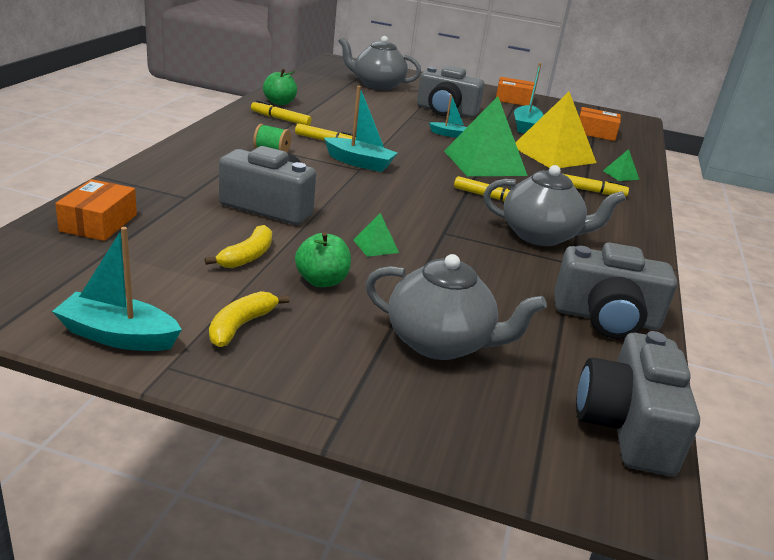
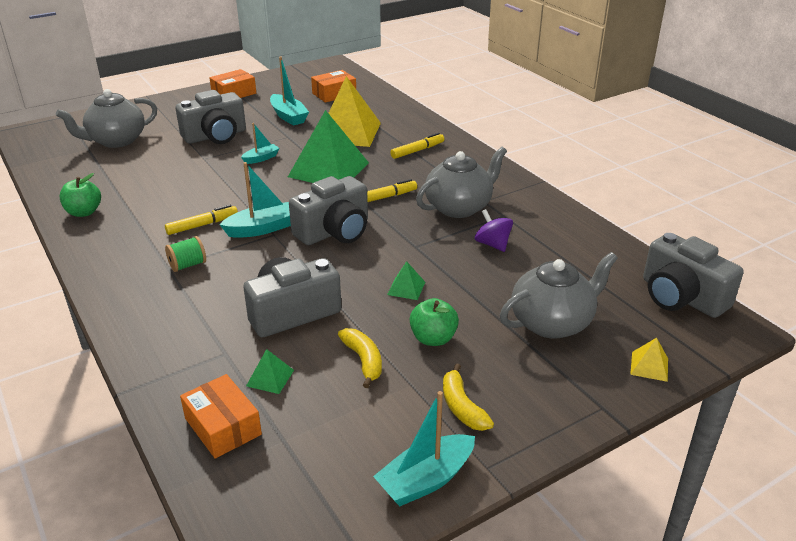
camera: 45 degrees left, 5 degrees up
yellow marker [251,100,311,126] -> none
grey camera [554,242,677,339] -> grey camera moved to [289,176,368,245]
green pyramid [603,149,639,181] -> green pyramid moved to [246,349,294,394]
none -> purple spinning top [475,209,513,252]
none -> yellow pyramid [630,338,668,382]

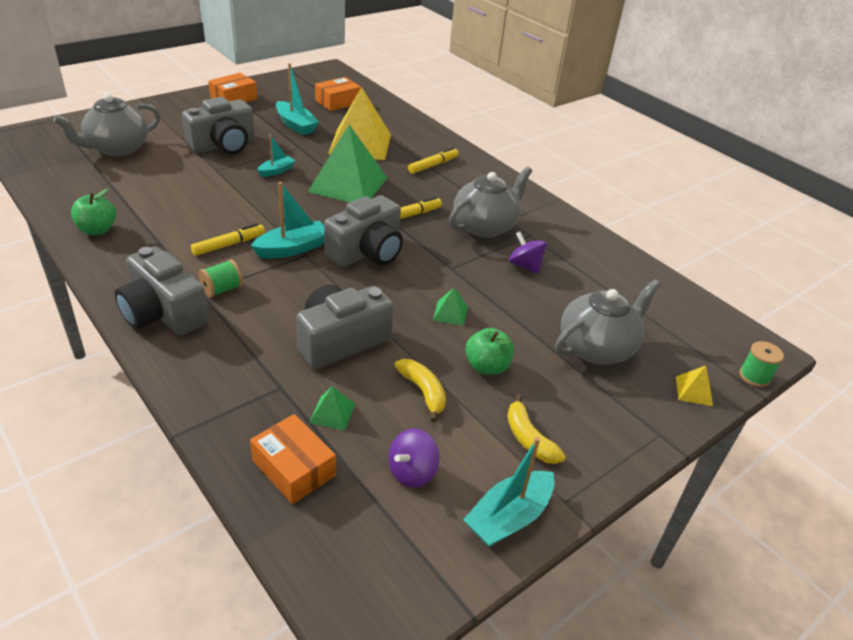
camera: 10 degrees left, 5 degrees up
grey camera [643,233,744,318] -> grey camera moved to [115,246,209,336]
none -> purple spinning top [389,428,439,488]
none -> green spool [740,341,784,387]

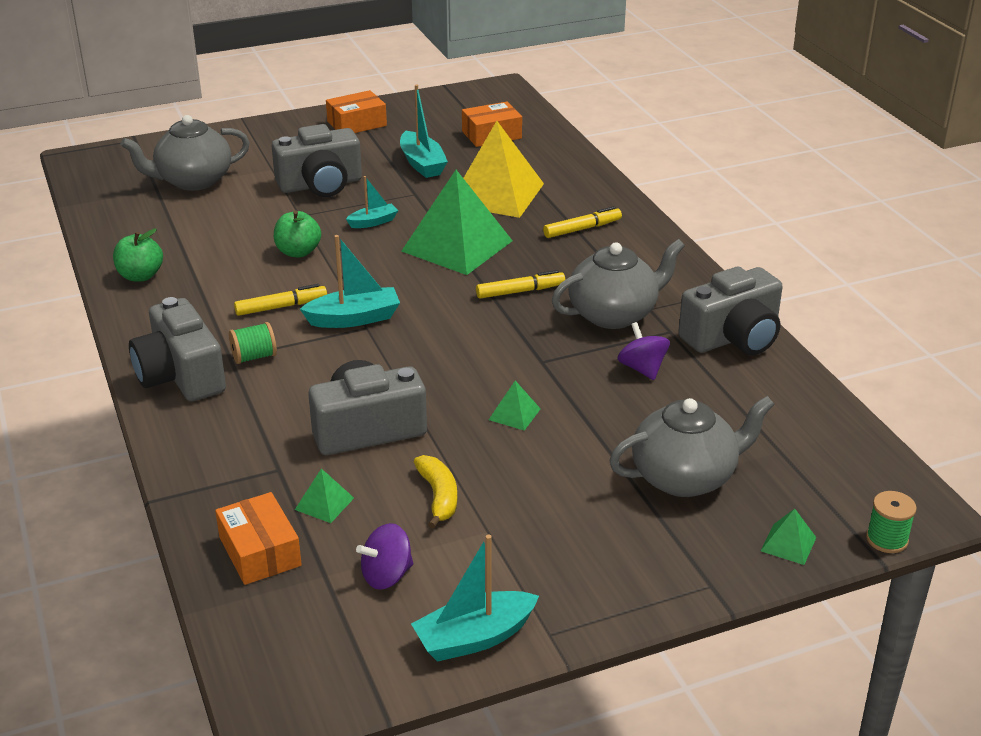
camera: 20 degrees right, 5 degrees down
grey camera [324,195,403,267] -> grey camera moved to [678,267,783,355]
green apple [466,328,514,375] -> green apple moved to [274,210,321,258]
yellow banana [507,394,566,464] -> none
yellow pyramid [676,366,713,406] -> green pyramid [761,509,817,565]

